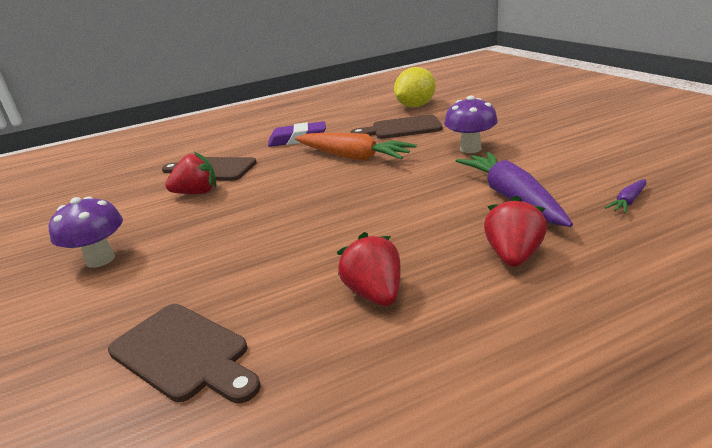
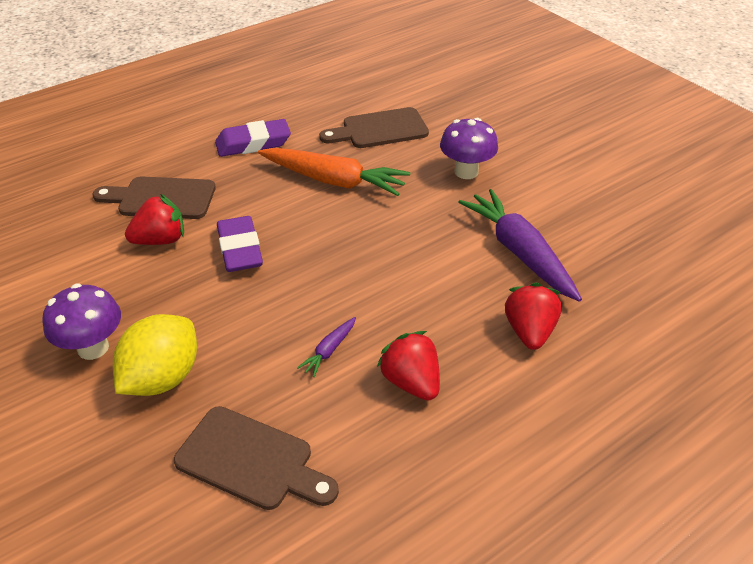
camera: 15 degrees left, 15 degrees up
yellow lemon [394,67,436,107] -> yellow lemon moved to [113,314,197,396]
purple carrot [605,179,646,214] -> purple carrot moved to [297,317,356,377]
none -> purple eraser [217,216,263,272]

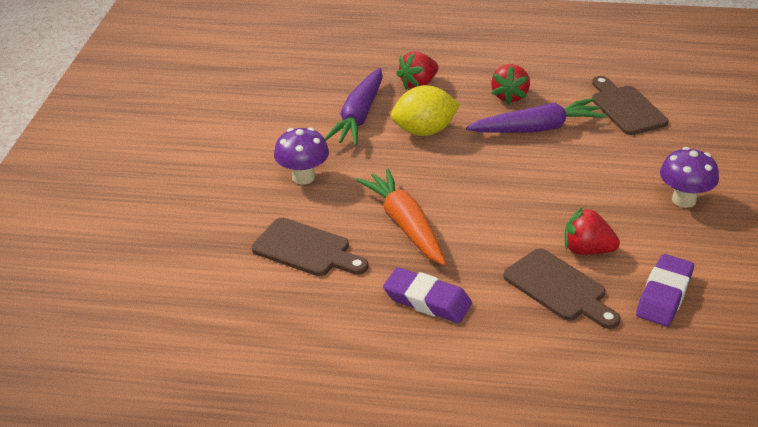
camera: 135 degrees left, 5 degrees down
yellow lemon [113,314,197,396] -> yellow lemon moved to [391,85,460,136]
purple eraser [217,216,263,272] -> purple eraser moved to [636,254,694,326]
purple carrot [297,317,356,377] -> purple carrot [466,98,607,133], size x2.30

